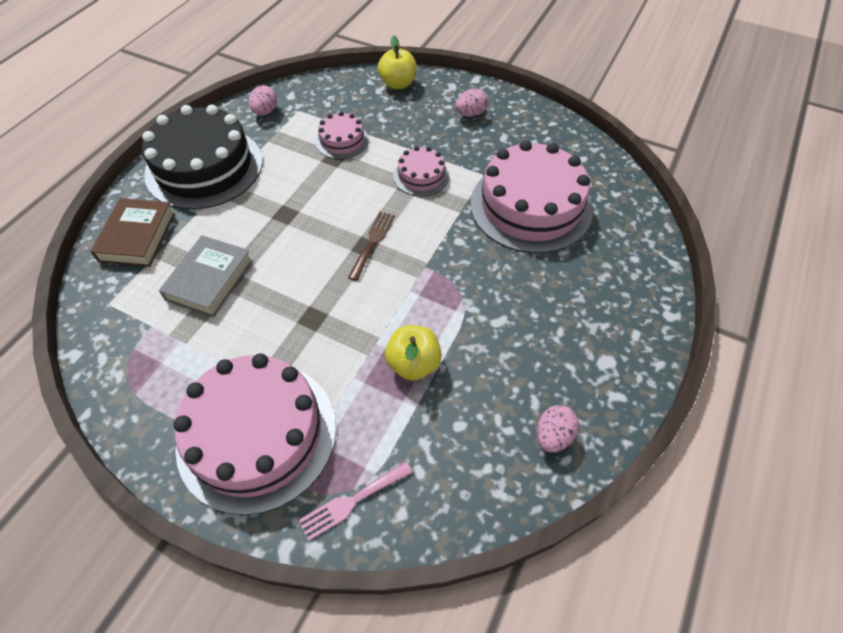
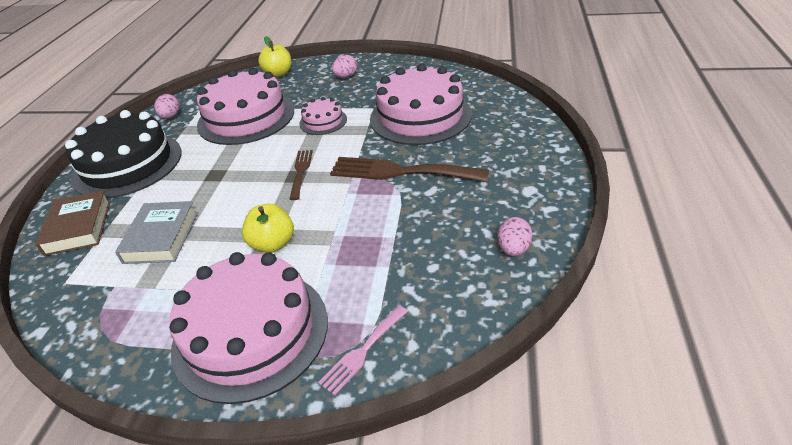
camera: 15 degrees left, 15 degrees down
pink cake [315,112,369,159] -> pink cake [197,68,294,145], size x2.09
yellow apple [385,325,442,380] -> yellow apple moved to [242,204,294,253]
none -> brown fork [330,157,489,182]

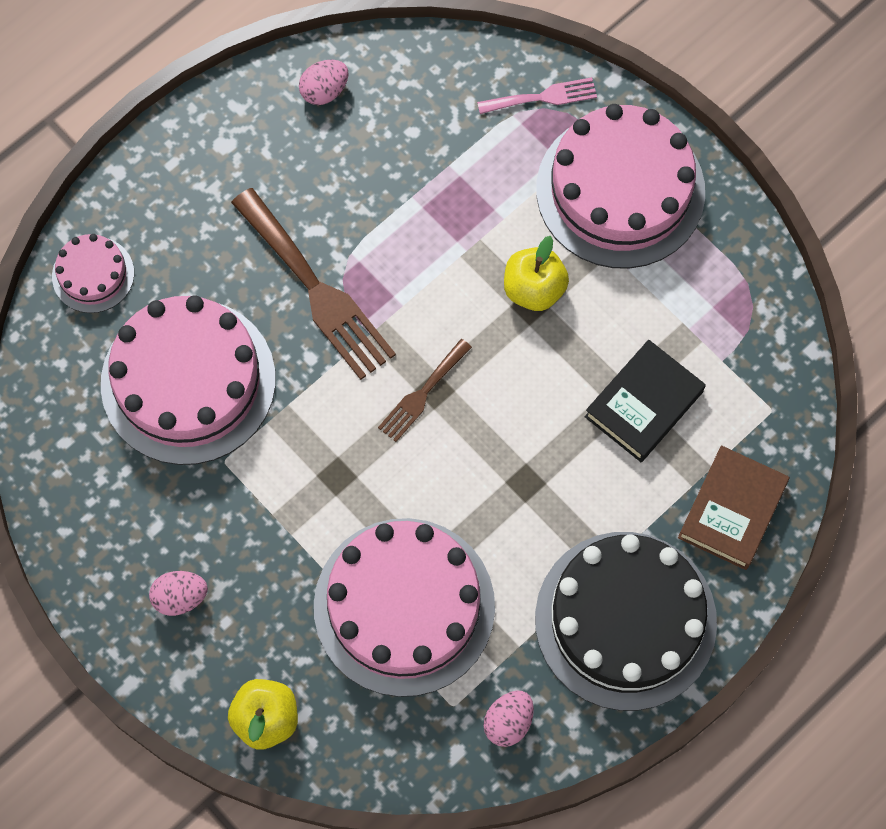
camera: 145 degrees left, 30 degrees up
grey book [115,201,198,264] -> black book [585,340,706,462]
pink cake [299,97,347,135] -> pink cake moved to [52,234,134,313]

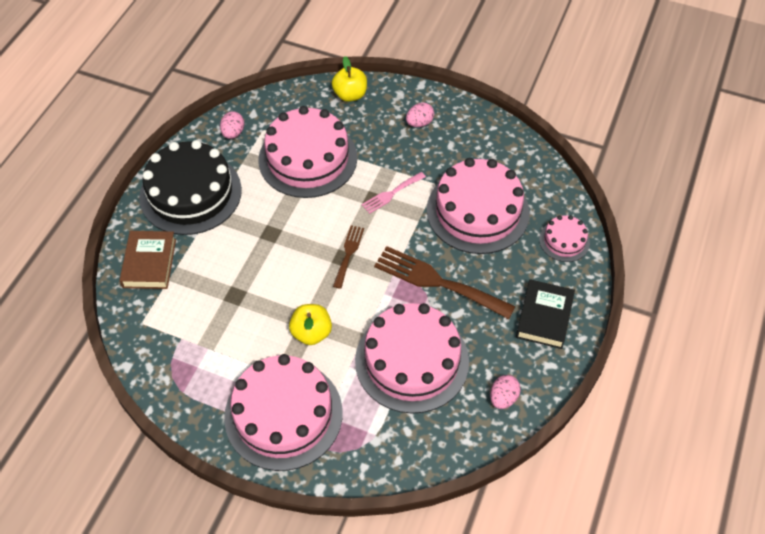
camera: 155 degrees right, 15 degrees down
pink fork [477,77,597,114] -> pink fork moved to [361,172,426,214]
black book [585,340,706,462] -> black book moved to [516,279,575,349]
none -> pink cake [355,303,469,413]

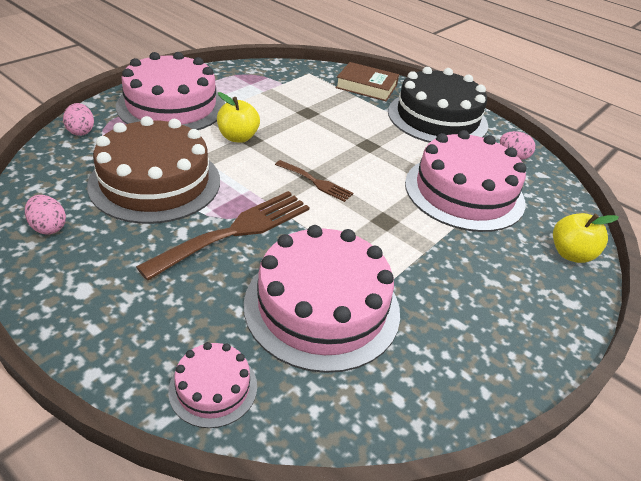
camera: 105 degrees right, 15 degrees down
pink cake [355,303,469,413] -> brown cake [87,116,220,224]
pink fork [361,172,426,214] -> none
pink egg [406,103,434,127] -> pink egg moved to [63,103,94,136]
black book [516,279,575,349] -> none

